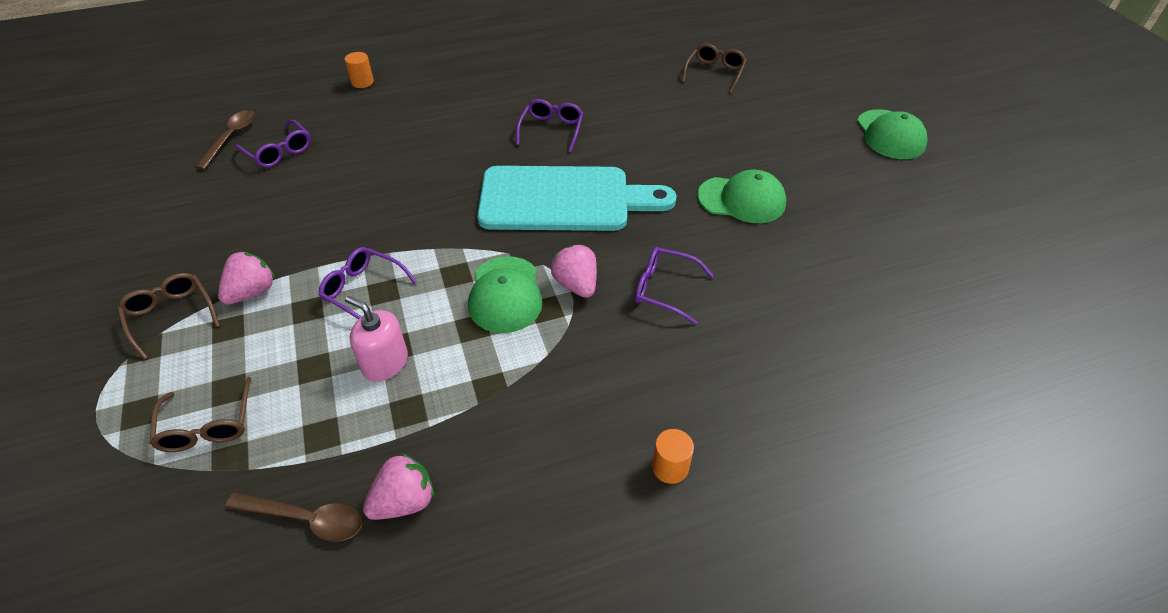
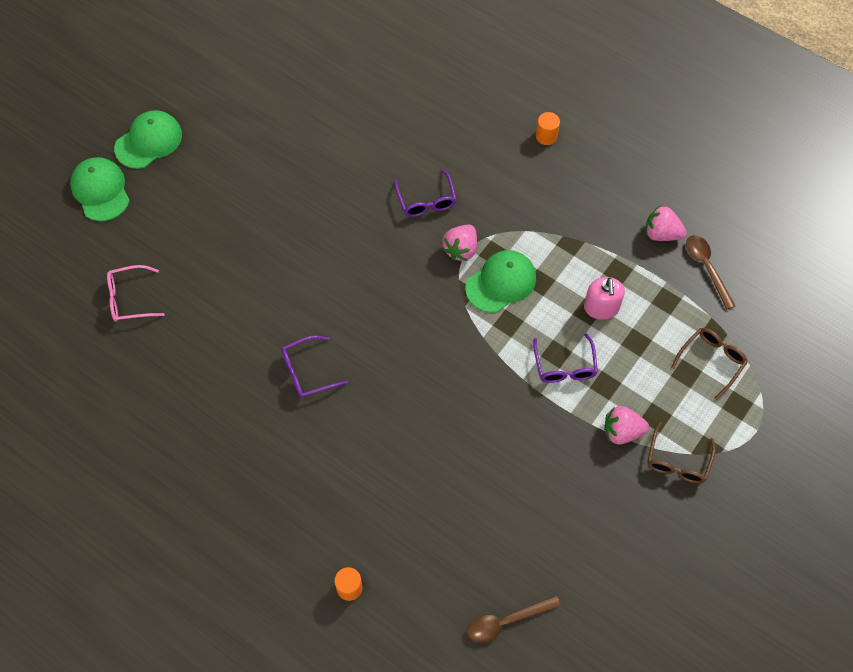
camera: 125 degrees left, 15 degrees up
purple glasses [235,120,311,168] -> none
turquoise cutting board [477,166,677,231] -> none
brown glasses [682,43,747,93] -> pink glasses [107,265,165,322]
green cap [697,169,786,223] -> green cap moved to [70,157,130,221]

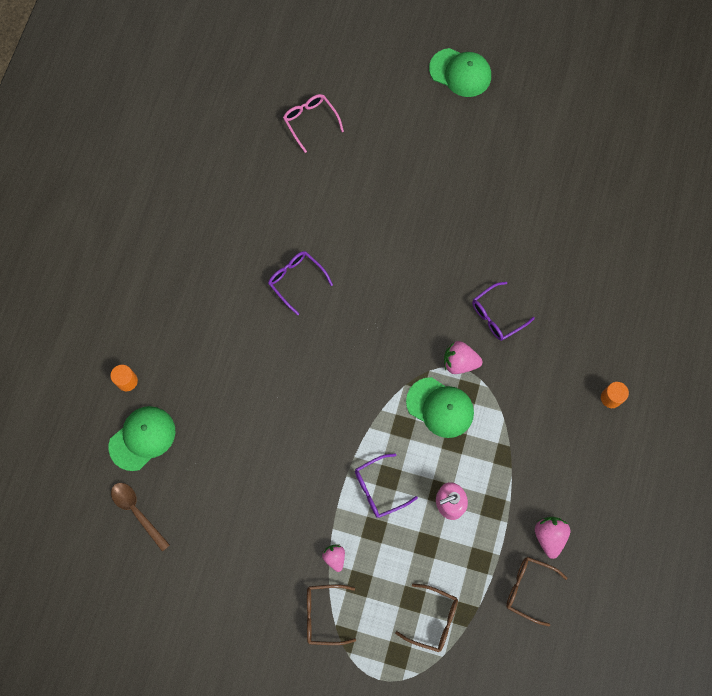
camera: 70 degrees right, 10 degrees up
green cap [70,157,130,221] -> green cap moved to [108,406,176,471]
pink strawberry [604,406,649,445] -> pink strawberry [322,544,345,572], size x0.66
brown spoon [686,235,735,310] -> brown glasses [506,557,568,626]

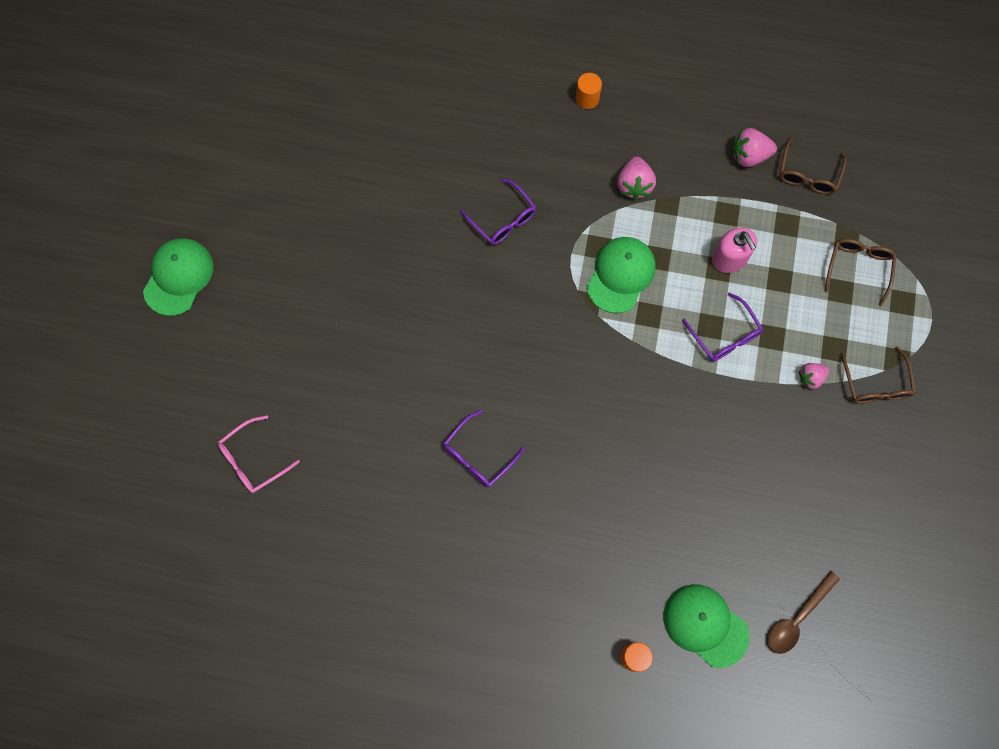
camera: 95 degrees left, 0 degrees up
pink strawberry [444,341,482,374] -> pink strawberry moved to [617,156,656,200]

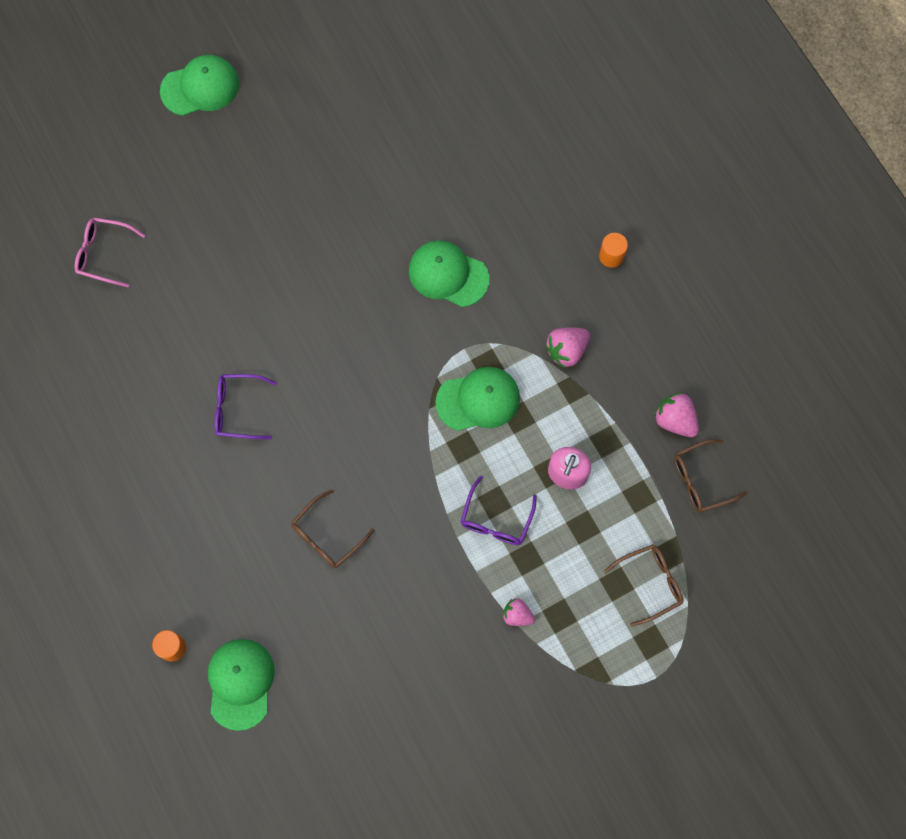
camera: 50 degrees right, 0 degrees up
purple glasses [460,179,536,245] -> green cap [409,240,489,307]
brown spoon [767,571,840,654] -> none
brown glasses [840,346,916,403] -> brown glasses moved to [291,489,375,568]

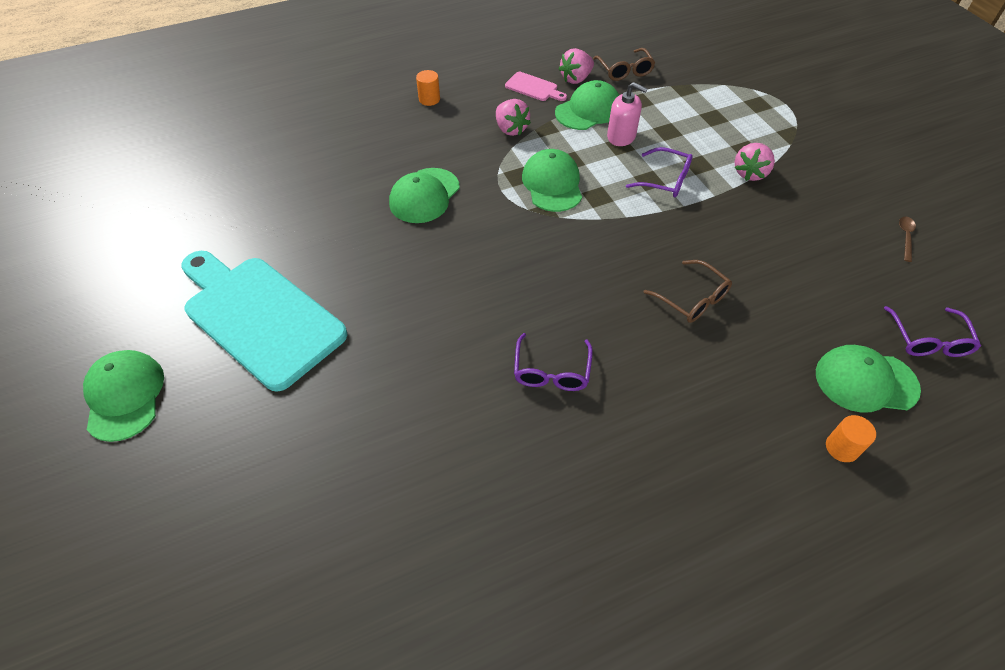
camera: 85 degrees left, 20 degrees down
pink glasses [75,218,145,287] -> none
pink strawberry [503,598,535,626] -> pink strawberry [734,143,775,181], size x1.51
brown glasses [604,544,684,627] -> none
none -> turquoise cutting board [181,251,347,392]
none -> pink cutting board [505,72,567,101]
none -> green cap [555,80,619,130]
none -> purple glasses [884,306,981,357]
none -> brown spoon [899,217,916,262]

